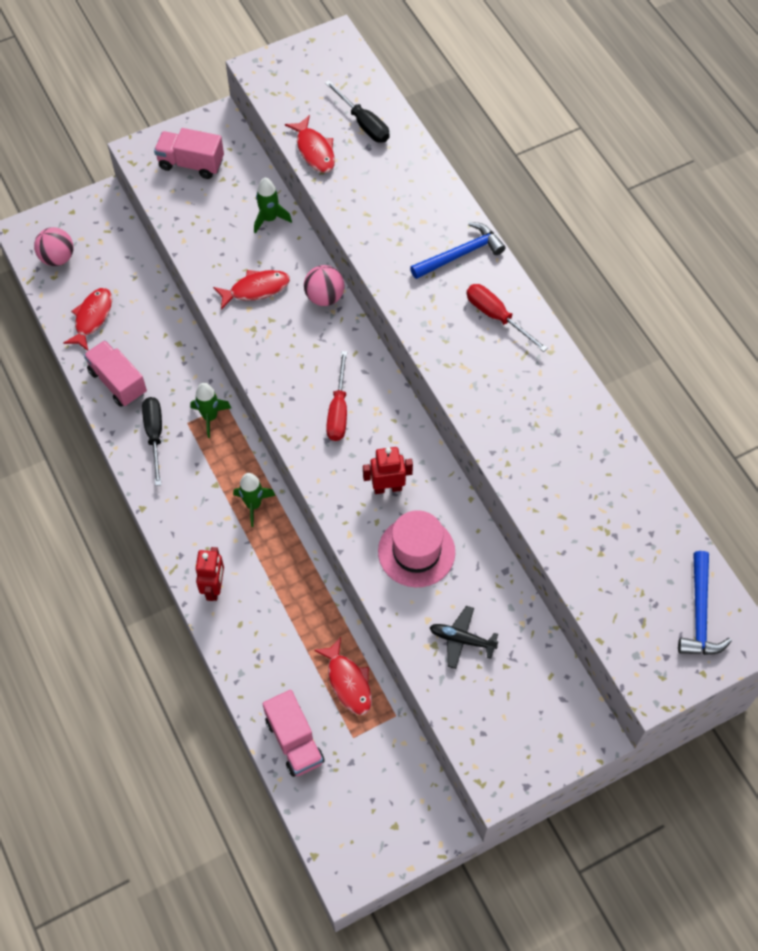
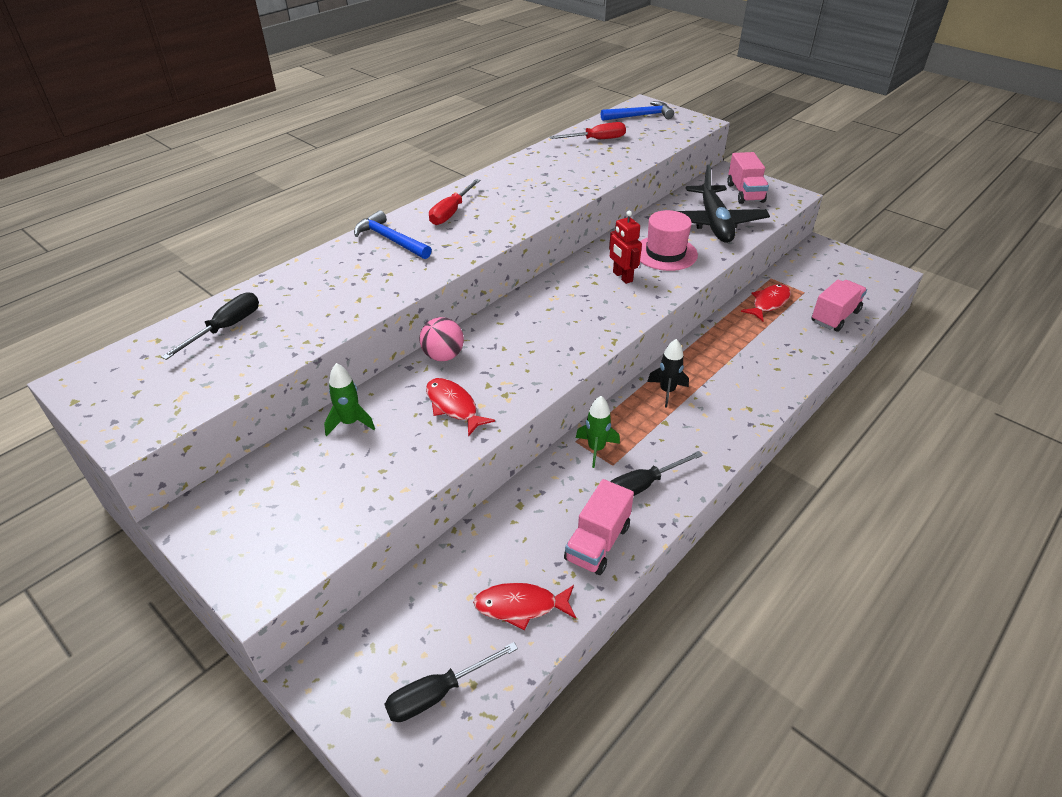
camera: 110 degrees left, 20 degrees down
pink ball [34,227,73,266] -> black screwdriver [385,642,518,722]
pink truck [154,128,224,179] -> pink truck moved to [727,152,769,204]
red robot [196,547,224,601] -> none
green rocket [233,473,275,527] -> black rocket [647,339,689,408]
red fish [285,115,335,173] -> none
red screwdriver [326,351,347,441] -> red screwdriver moved to [549,122,626,139]
black plane [429,606,499,669] -> black plane [678,165,770,243], size x2.04

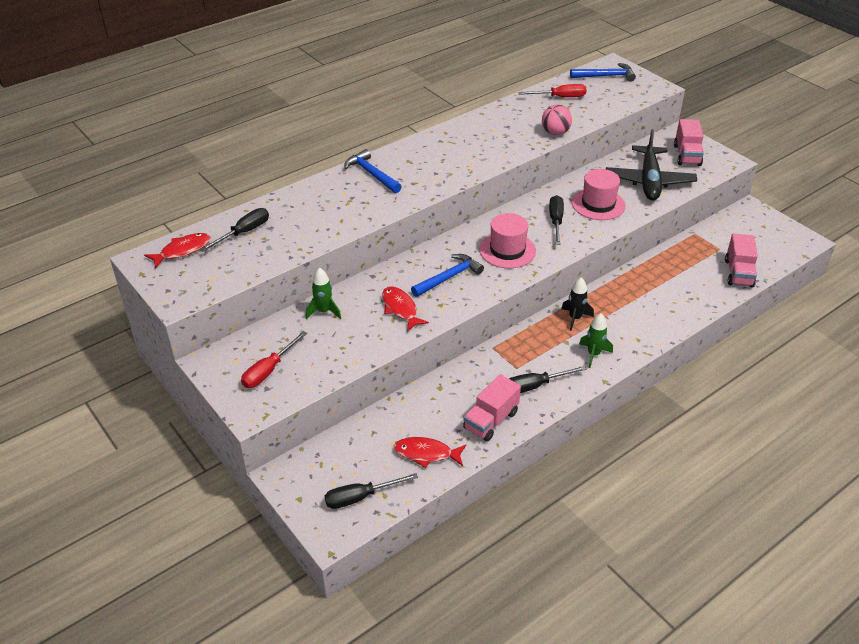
camera: 10 degrees right, 0 degrees up
pink ball [420,317,464,361] -> pink ball moved to [542,105,572,135]
red screwdriver [429,179,480,225] -> red screwdriver moved to [241,331,307,388]
green rocket [576,396,620,468] -> green rocket moved to [579,313,613,368]
red robot [609,211,642,284] -> black screwdriver [549,195,564,245]
red fish [741,284,791,321] -> red fish moved to [144,233,211,268]
pink truck [811,280,867,332] -> pink truck turned 135 degrees clockwise [725,234,758,288]
none -> blue hammer [411,254,484,297]
none -> pink hat [479,213,536,268]

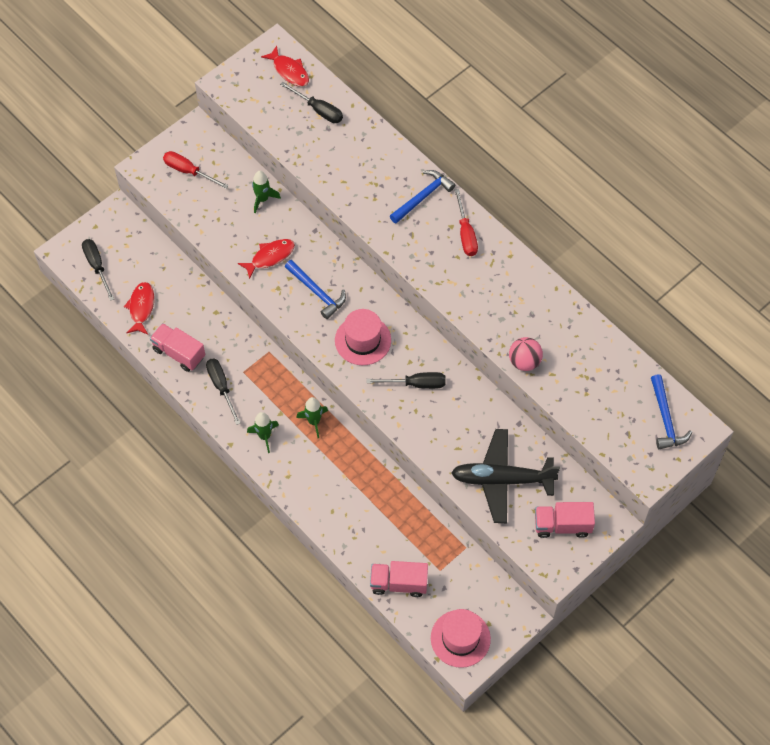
camera: 85 degrees right, 20 degrees up
red screwdriver [518,84,587,97] -> red screwdriver moved to [454,189,478,256]
black rocket [561,277,594,331] -> green rocket [296,397,328,438]
pink hat [572,169,626,220] -> pink hat moved to [431,609,491,668]

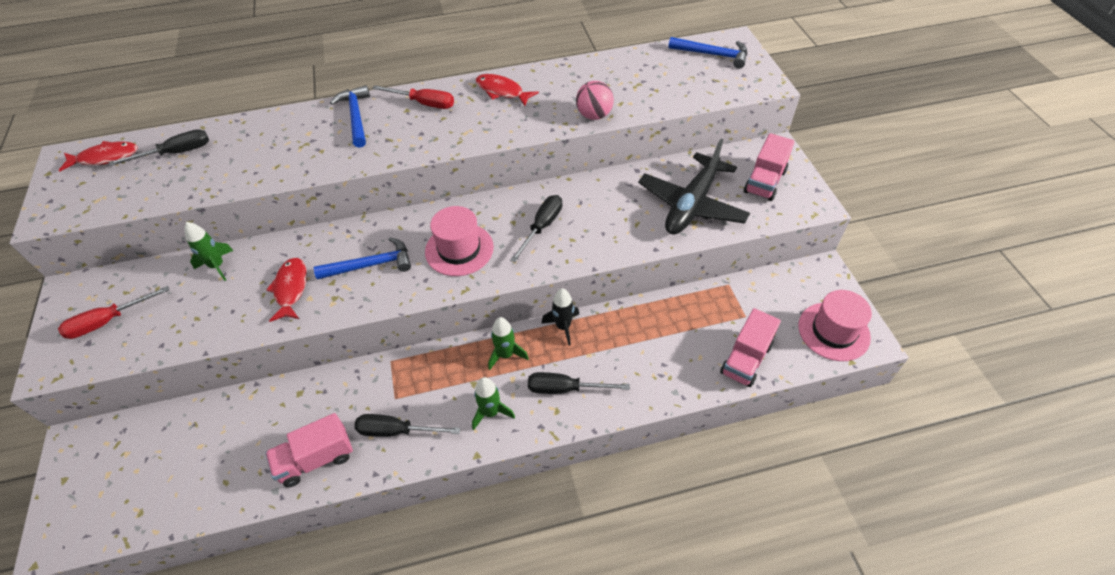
camera: 60 degrees left, 10 degrees down
black screwdriver [82,239,114,301] -> black screwdriver moved to [528,372,630,394]
red fish [124,282,154,334] -> red fish moved to [475,74,539,106]
none -> black rocket [541,288,579,346]

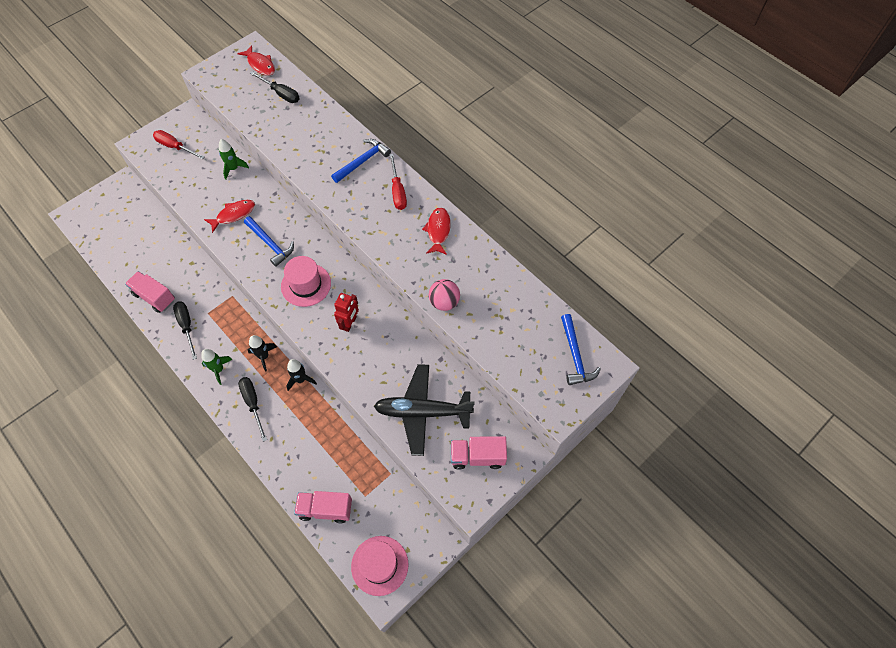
camera: 60 degrees right, 10 degrees up
green rocket [488,317,529,370] -> black rocket [248,335,277,372]
black screwdriver [510,195,562,263] -> red robot [334,293,359,332]

